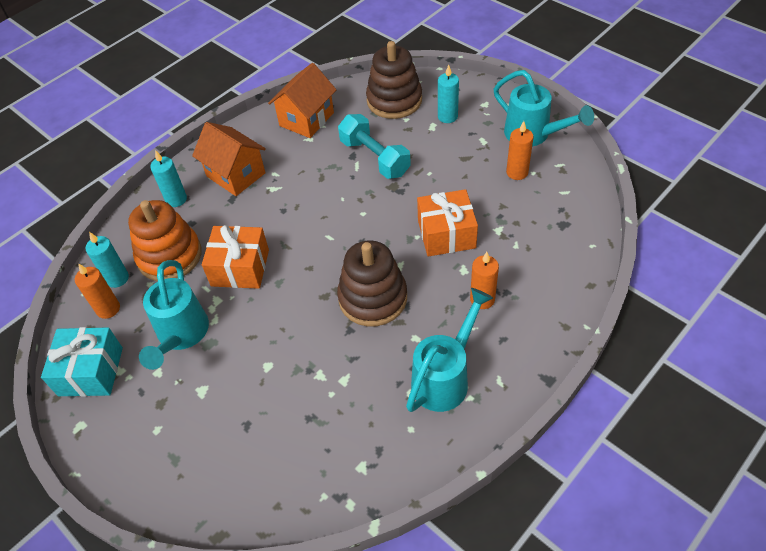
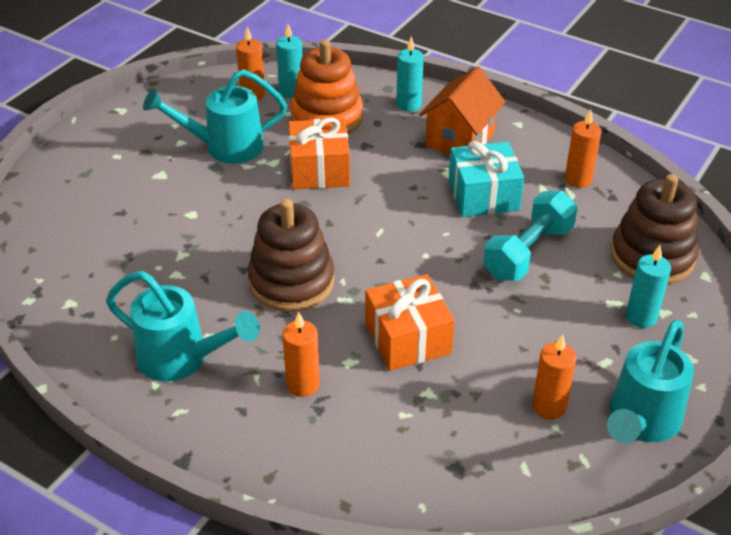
camera: 75 degrees right, 10 degrees down
turquoise gift [41,327,123,397] -> turquoise gift moved to [449,141,524,217]
orange house [268,63,337,138] -> orange candle [565,109,601,188]

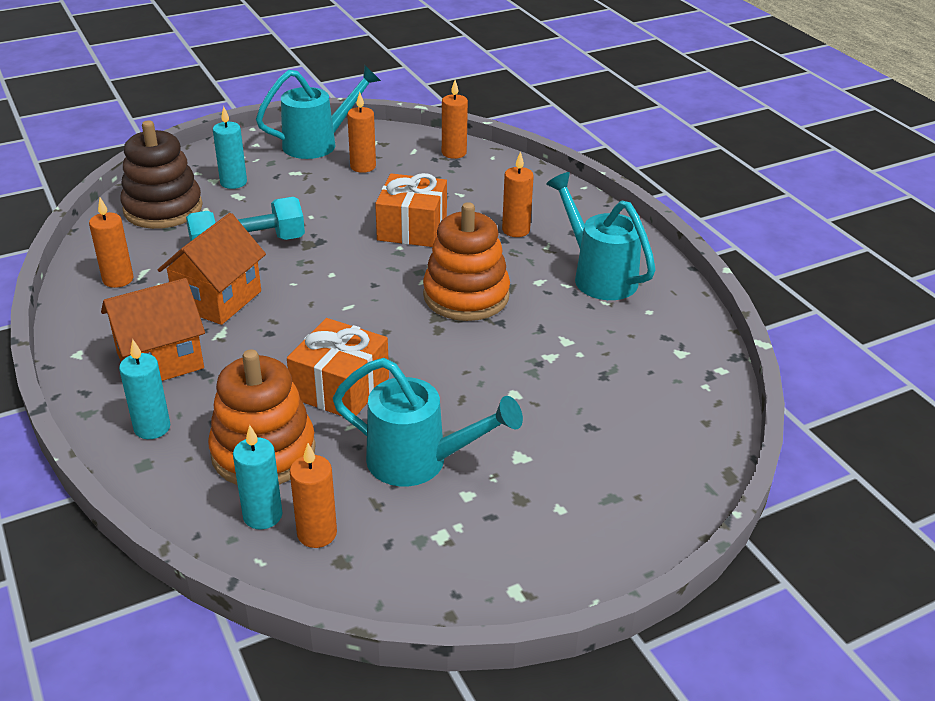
camera: 150 degrees left, 5 degrees down
brown stacking toy [247,199,335,312] -> orange stacking toy [423,202,510,321]
turquoise gift [449,141,524,217] -> orange house [158,213,266,325]
none -> orange candle [442,80,468,159]

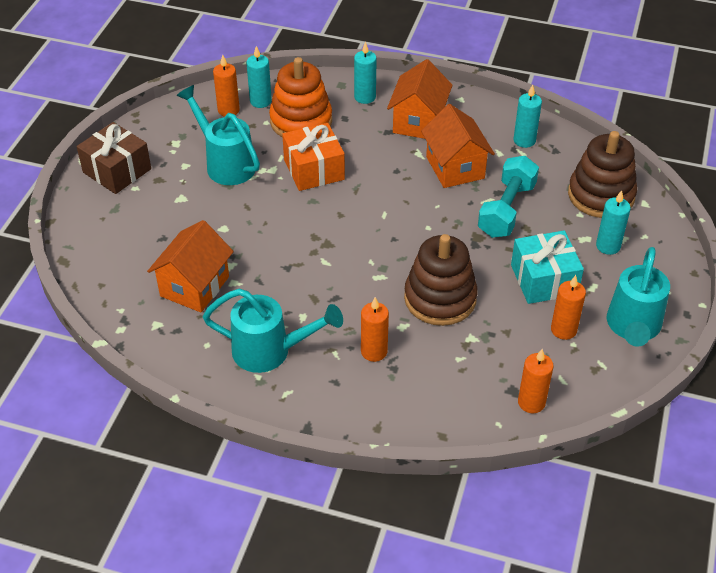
camera: 135 degrees right, 10 degrees up
orange candle [89,198,134,288] -> turquoise candle [513,85,542,148]
turquoise watering can [333,358,523,486] -> turquoise watering can turned 75 degrees clockwise [176,85,260,185]
orange gift [375,173,447,247] -> brown stacking toy [404,234,478,326]
orange stacking toy [423,202,510,321] -> none
none -> brown gift [77,122,151,194]
none -> orange house [147,220,234,312]
none -> turquoise gift [511,230,584,304]

